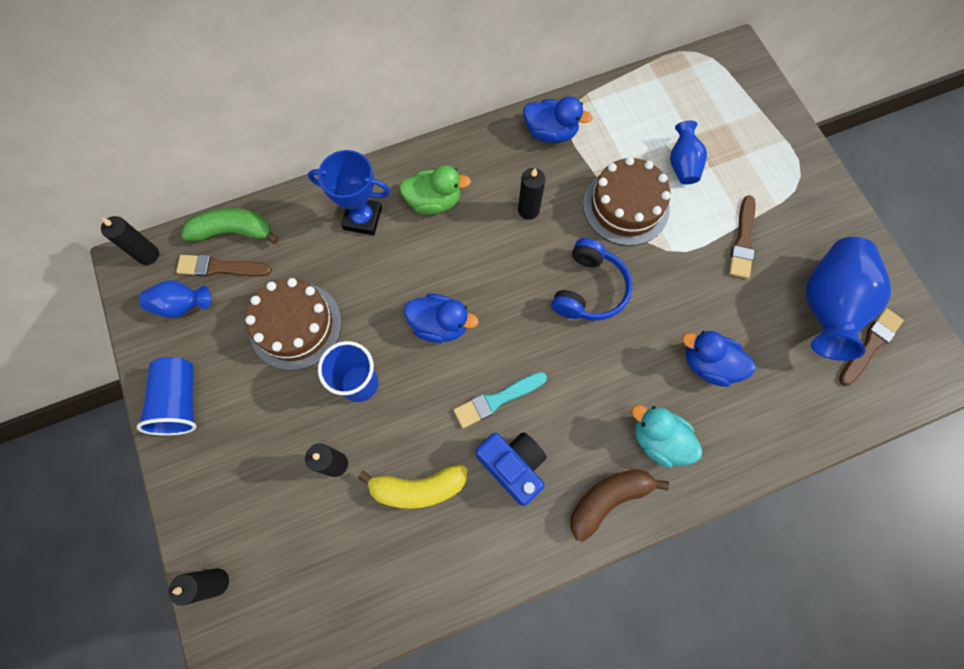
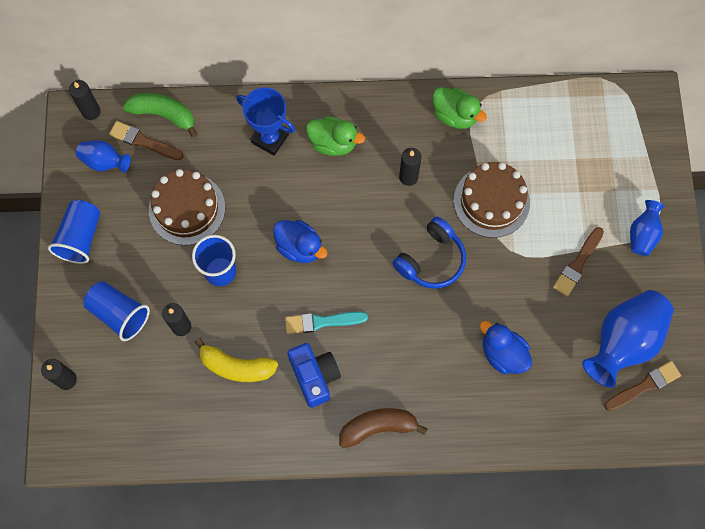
camera: 20 degrees right, 0 degrees up
blue duck [524,96,592,143] -> green duck [432,87,487,129]
turquoise duck [632,405,702,468] -> none
blue vase [670,120,707,184] -> blue vase moved to [630,200,665,256]
none -> blue cup [84,281,150,341]

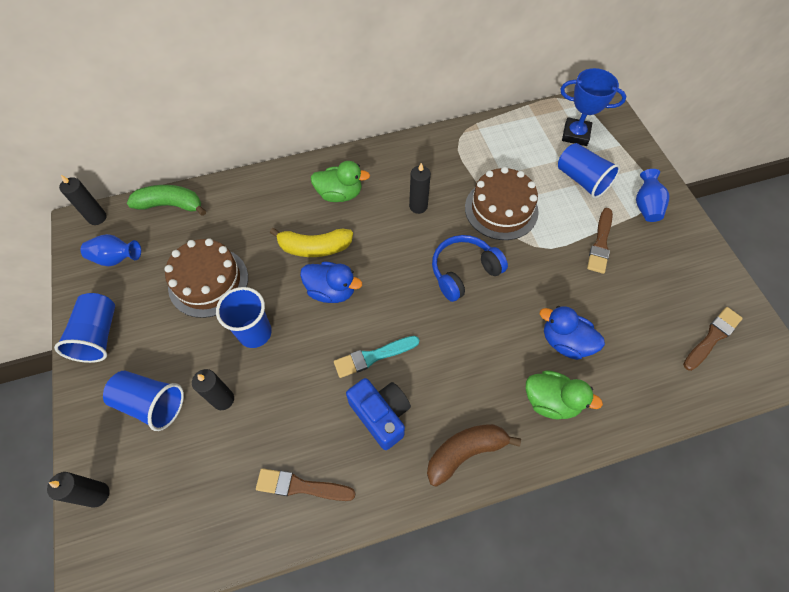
camera: 15 degrees left, 10 degrees down
brown brush [109,121,183,160] -> brown brush moved to [256,468,356,501]
yellow banana [194,338,278,382] -> yellow banana moved to [270,228,353,257]
blue trophy [236,87,295,156] -> blue trophy moved to [560,68,626,146]
blue headphones [392,217,466,289] -> blue headphones turned 150 degrees counterclockwise [432,235,508,302]
green duck [432,87,487,129] -> green duck moved to [526,370,603,420]
blue vase [582,290,674,388] -> none
none -> blue cup [558,143,620,199]

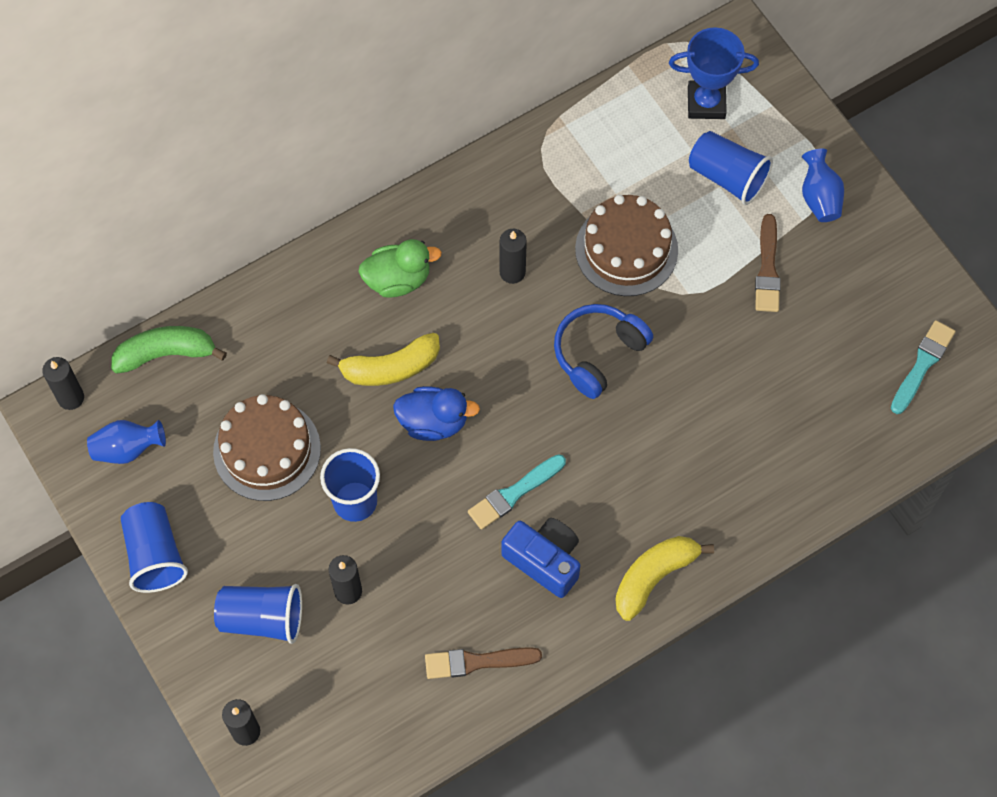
camera: 15 degrees left, 5 degrees up
brown banana [427,424,521,487] -> yellow banana [615,536,714,621]
green duck [526,370,603,420] -> none
blue duck [540,306,605,360] -> none
brown brush [683,307,743,371] -> turquoise brush [891,320,956,414]

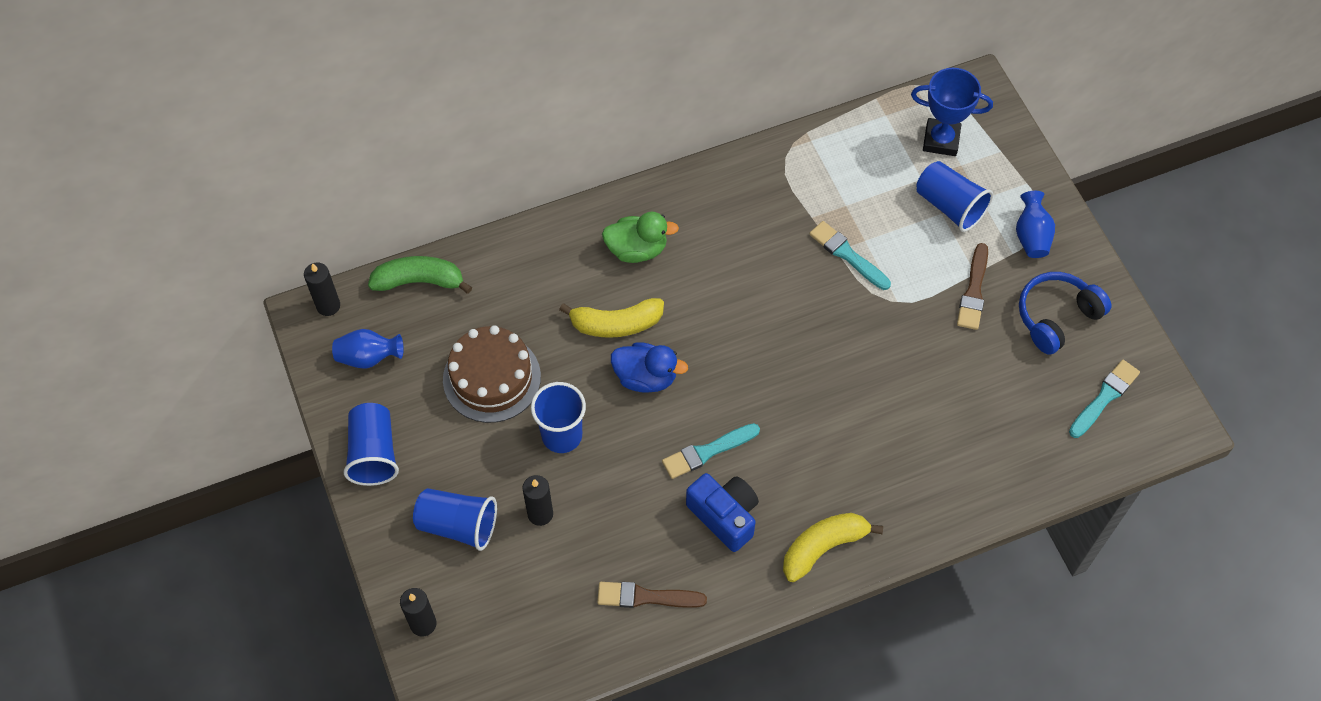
camera: 10 degrees right, 5 degrees down
black candle [500,229,527,284] -> none
blue headphones [554,304,653,399] -> blue headphones moved to [1019,272,1112,355]
brown cake [575,195,678,296] -> turquoise brush [809,221,891,290]

